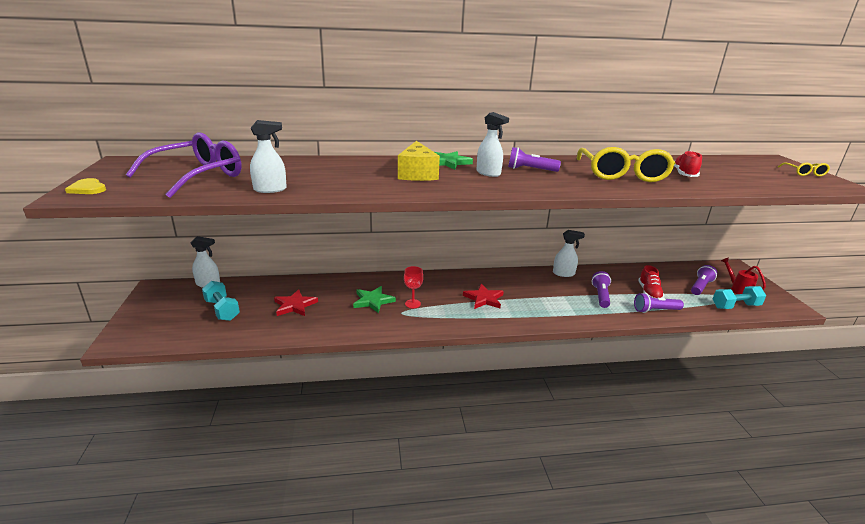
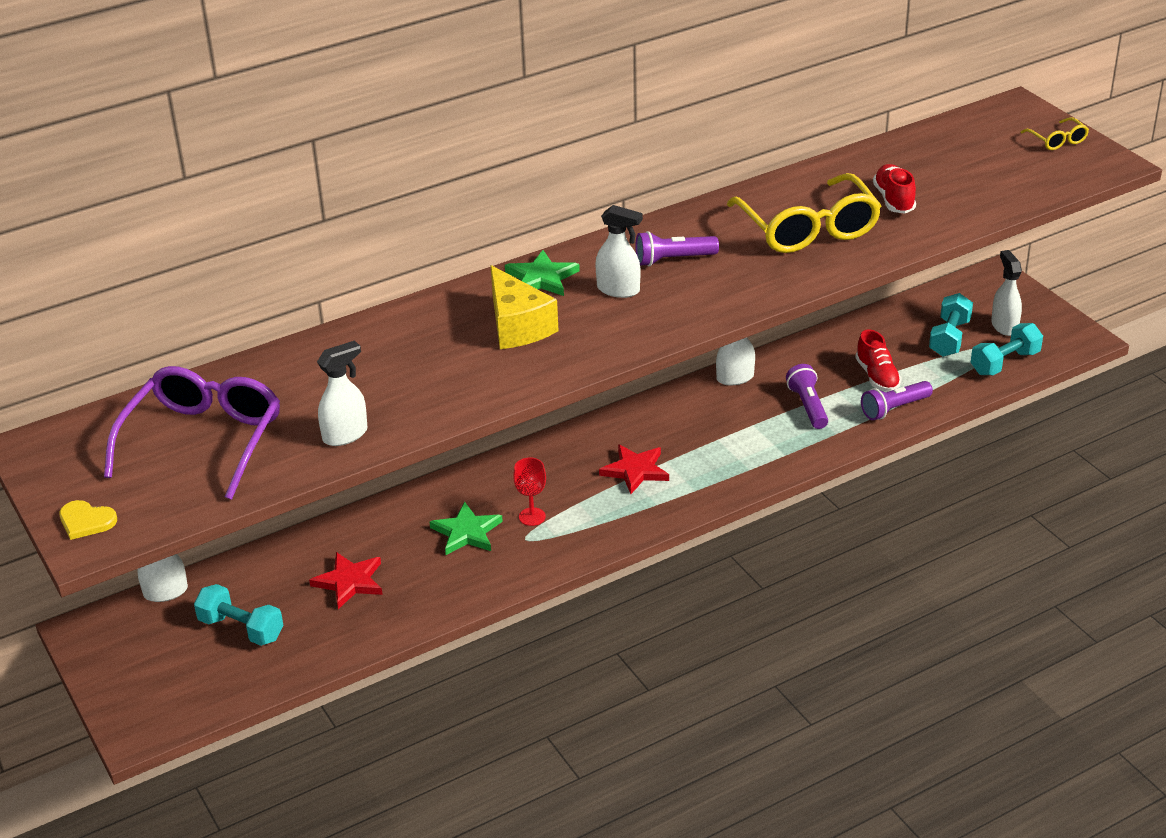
camera: 20 degrees left, 10 degrees up
purple flashlight [691,265,717,295] -> turquoise dumbbell [929,293,973,357]
red watering can [721,257,766,294] -> white spray bottle [991,250,1022,336]

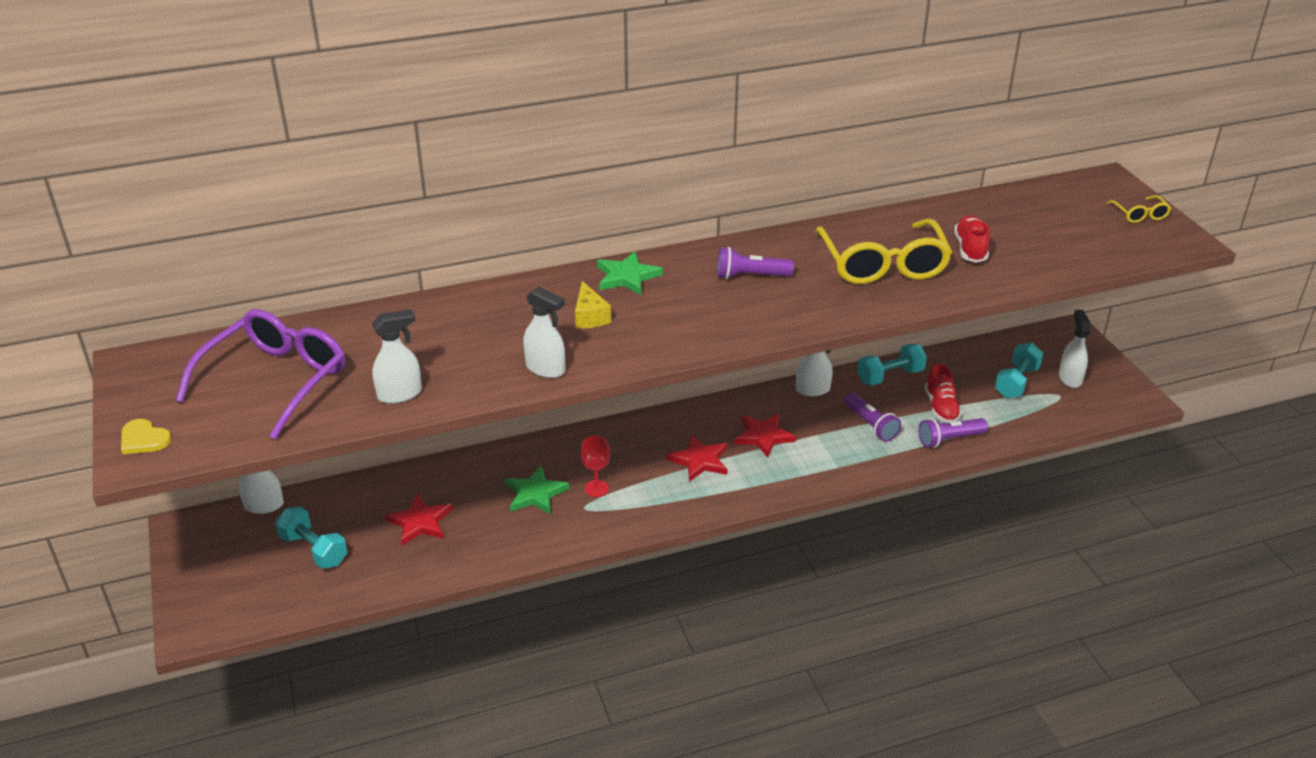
camera: 10 degrees right, 0 degrees up
yellow cheese [490,265,559,349] -> yellow cheese [575,281,611,328], size x0.61
white spray bottle [595,205,643,298] -> white spray bottle moved to [523,286,565,378]
purple flashlight [786,364,828,429] -> purple flashlight turned 150 degrees clockwise [844,393,901,442]
turquoise dumbbell [971,323,1043,375] -> turquoise dumbbell moved to [857,344,927,385]
none -> red star [734,413,796,458]

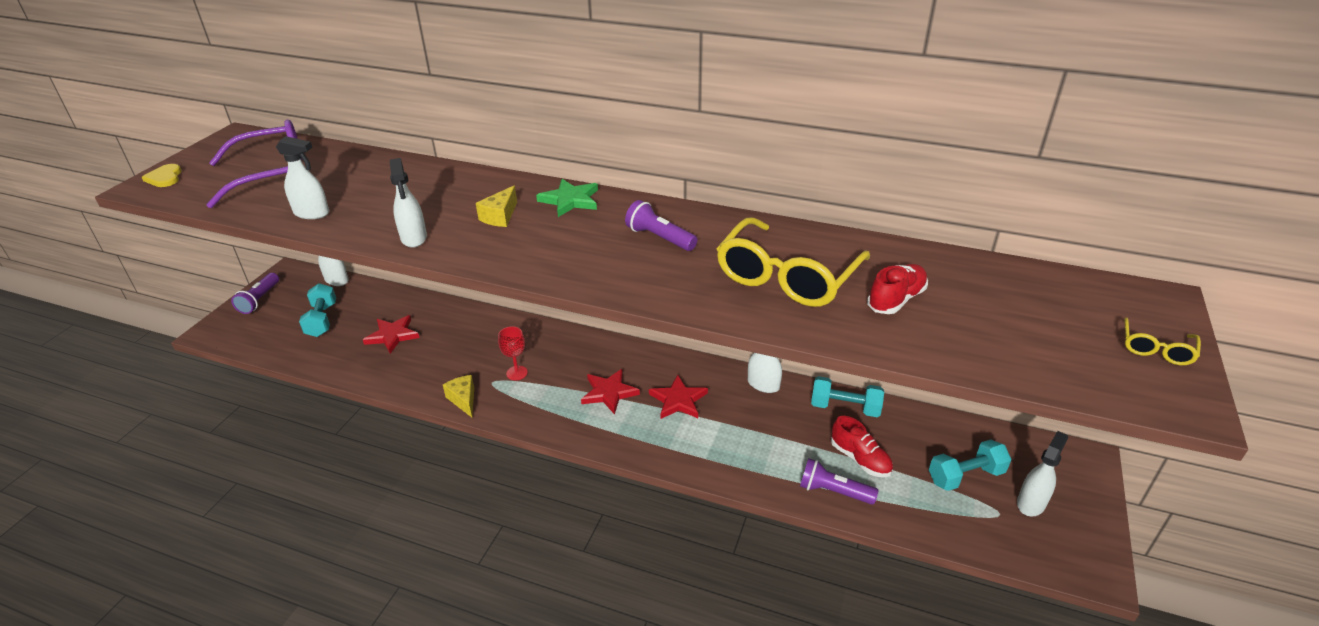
camera: 40 degrees right, 0 degrees up
green star [505,466,570,514] -> none
purple flashlight [844,393,901,442] -> purple flashlight moved to [231,273,279,314]
red shoe [925,364,962,423] -> red shoe turned 75 degrees counterclockwise [831,416,893,477]
none -> yellow cheese [443,375,474,417]

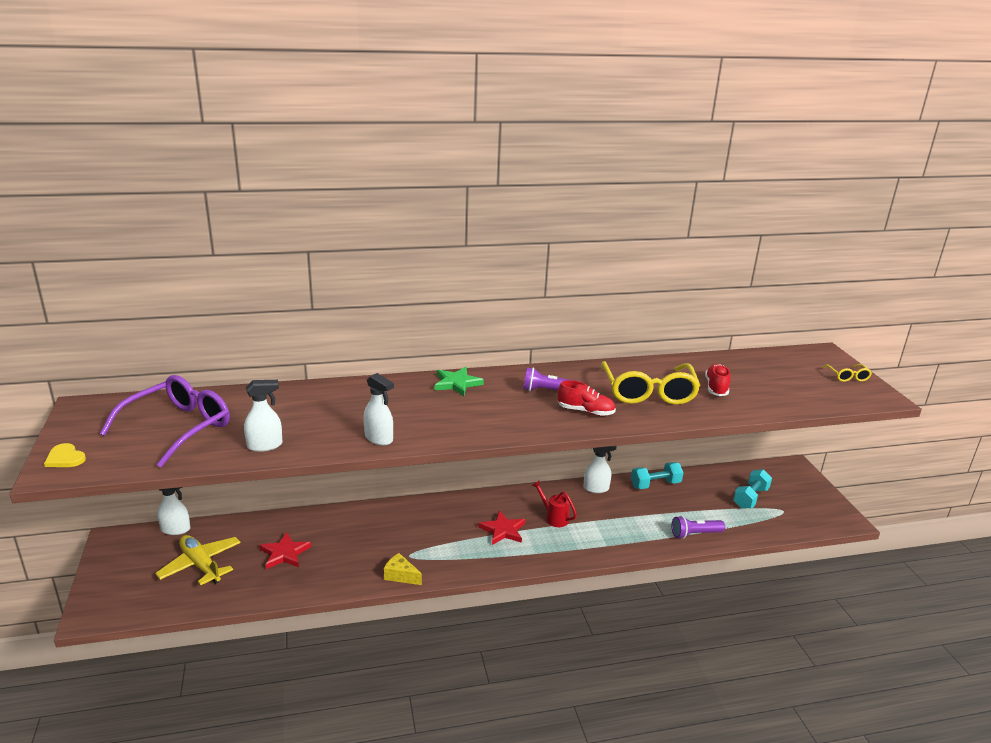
camera: 35 degrees left, 10 degrees down
purple flashlight [231,273,279,314] -> none
turquoise dumbbell [299,283,336,337] -> yellow plane [155,535,241,585]
yellow cheese [476,185,517,227] -> none
red goblet [498,326,528,380] -> none
red star [649,375,708,419] -> red watering can [532,480,577,527]
red shoe [831,416,893,477] -> red shoe moved to [558,380,616,416]
white spray bottle [1017,431,1068,517] -> none

